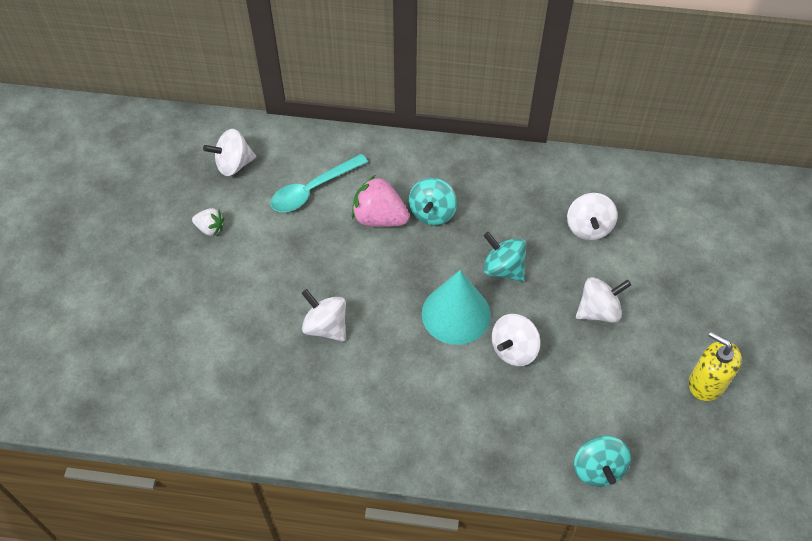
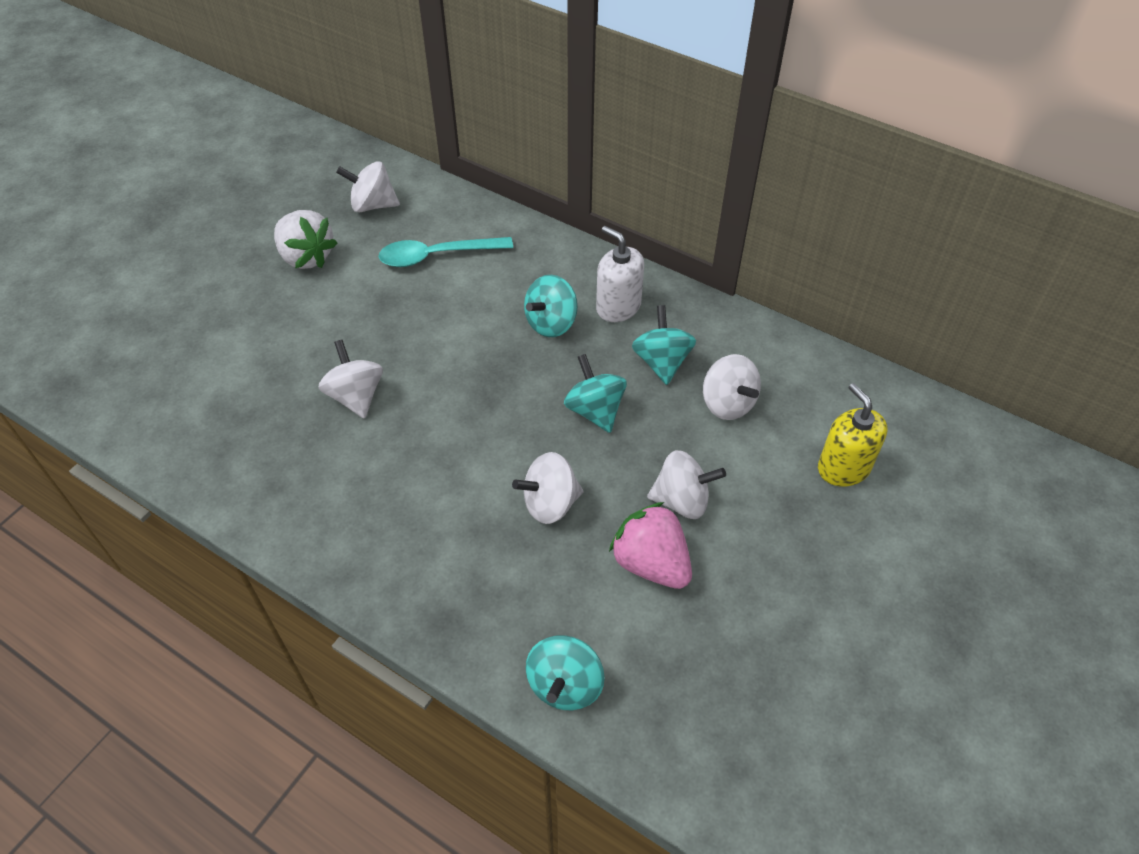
camera: 25 degrees right, 5 degrees down
white strawberry [192,208,224,236] -> white strawberry [274,210,337,269], size x1.79
pink strawberry [352,175,410,227] -> pink strawberry moved to [609,502,692,589]
turquoise cone [422,270,491,345] -> none
white spinning top [567,193,618,240] -> white spinning top turned 60 degrees counterclockwise [703,354,761,420]
yellow soap dispenser [689,331,742,401] -> yellow soap dispenser moved to [818,383,888,487]
none -> white soap dispenser [596,226,644,322]
none -> turquoise spinning top [632,305,696,385]

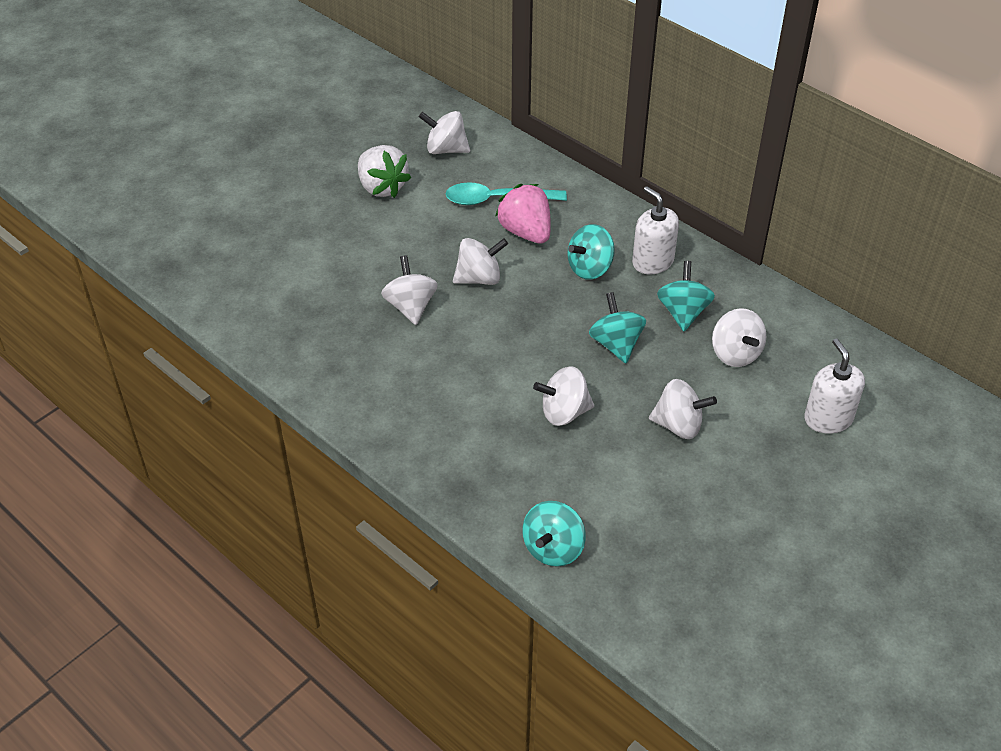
camera: 10 degrees right, 5 degrees down
pink strawberry [609,502,692,589] -> pink strawberry moved to [495,184,551,244]
yellow soap dispenser [818,383,888,487] -> white soap dispenser [804,338,865,434]
none -> white spinning top [453,238,508,285]

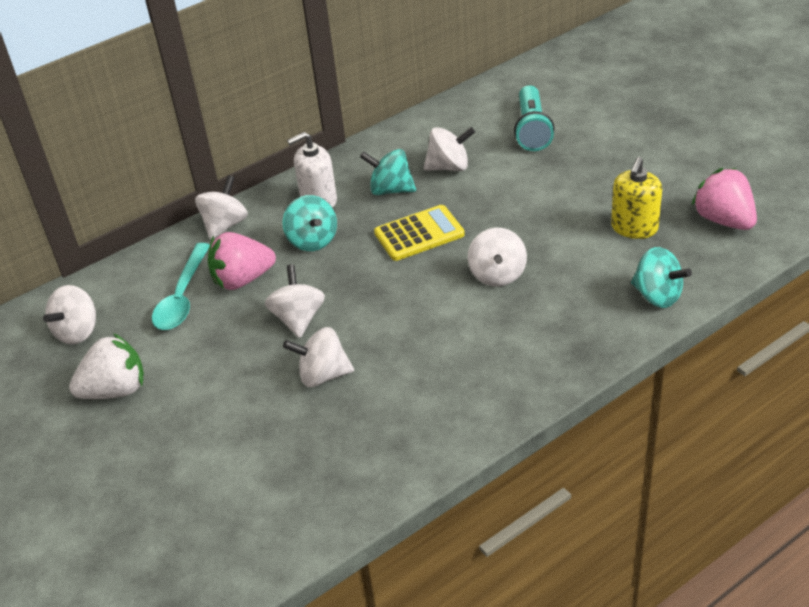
camera: 75 degrees left, 5 degrees down
turquoise spinning top [589,292,646,363] -> yellow calculator [374,205,465,261]
white spinning top [649,379,717,439] -> white spinning top moved to [195,175,248,240]
white soap dispenser [804,338,865,434] -> turquoise flashlight [514,85,555,151]
none -> yellow soap dispenser [611,157,662,239]
none -> pink strawberry [692,168,757,230]

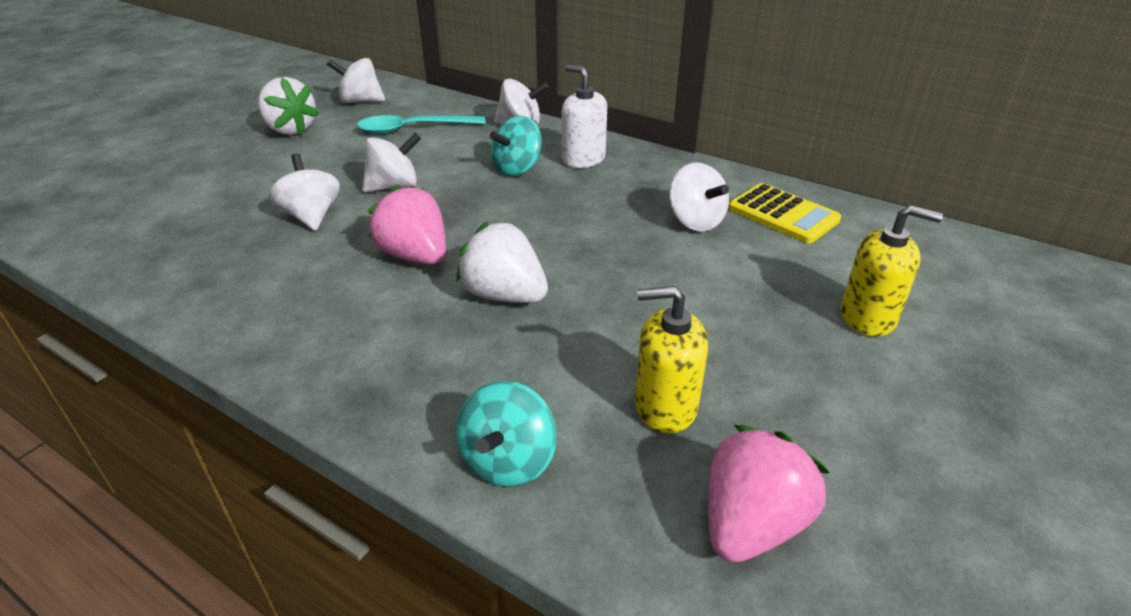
camera: 65 degrees right, 5 degrees down
pink strawberry [208,232,276,290] -> pink strawberry moved to [368,184,446,264]
turquoise spinning top [360,149,416,195] -> none
yellow calculator [374,205,465,261] -> yellow calculator moved to [728,183,841,244]
white spinning top [468,228,527,287] -> white strawberry [456,221,548,303]
turquoise flashlight [514,85,555,151] -> none
none -> yellow soap dispenser [841,205,943,337]

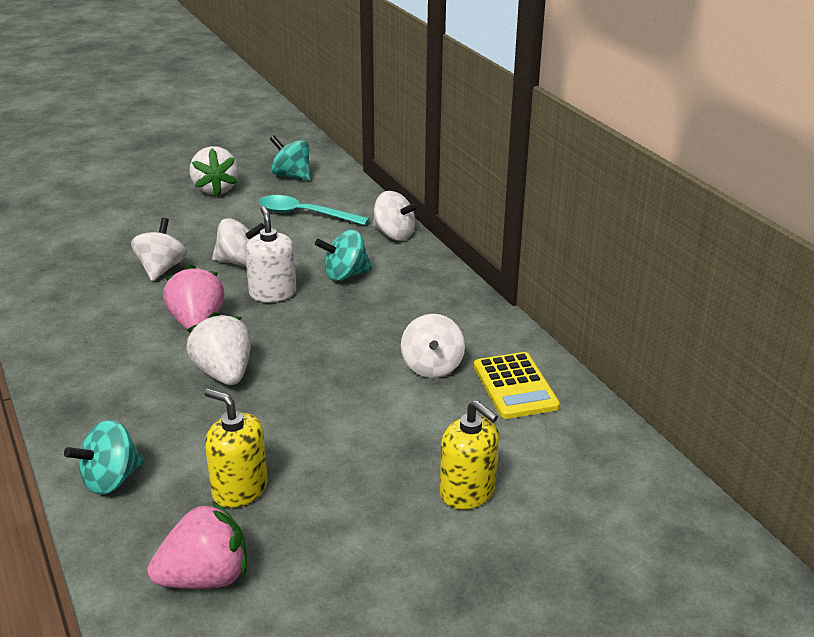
camera: 30 degrees right, 5 degrees down
white spinning top [327,58,385,103] -> turquoise spinning top [270,135,310,181]
white soap dispenser [561,65,607,168] -> white soap dispenser moved to [245,206,297,302]

